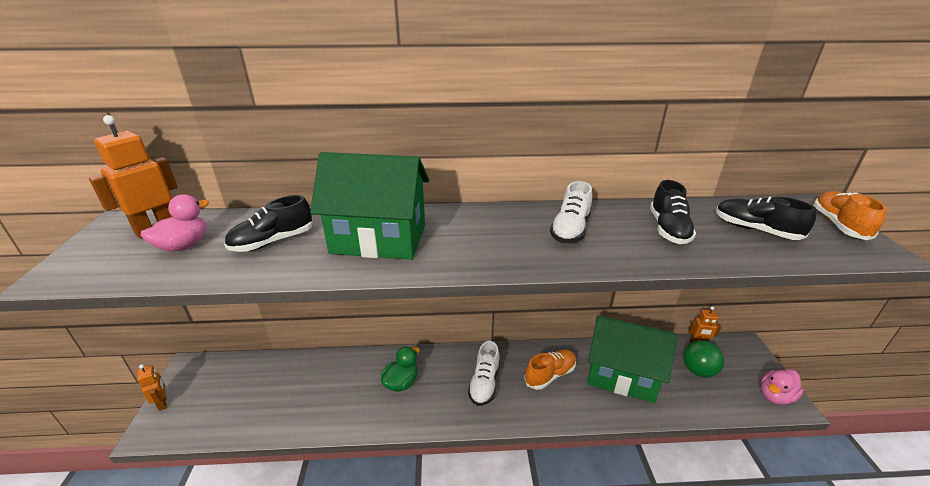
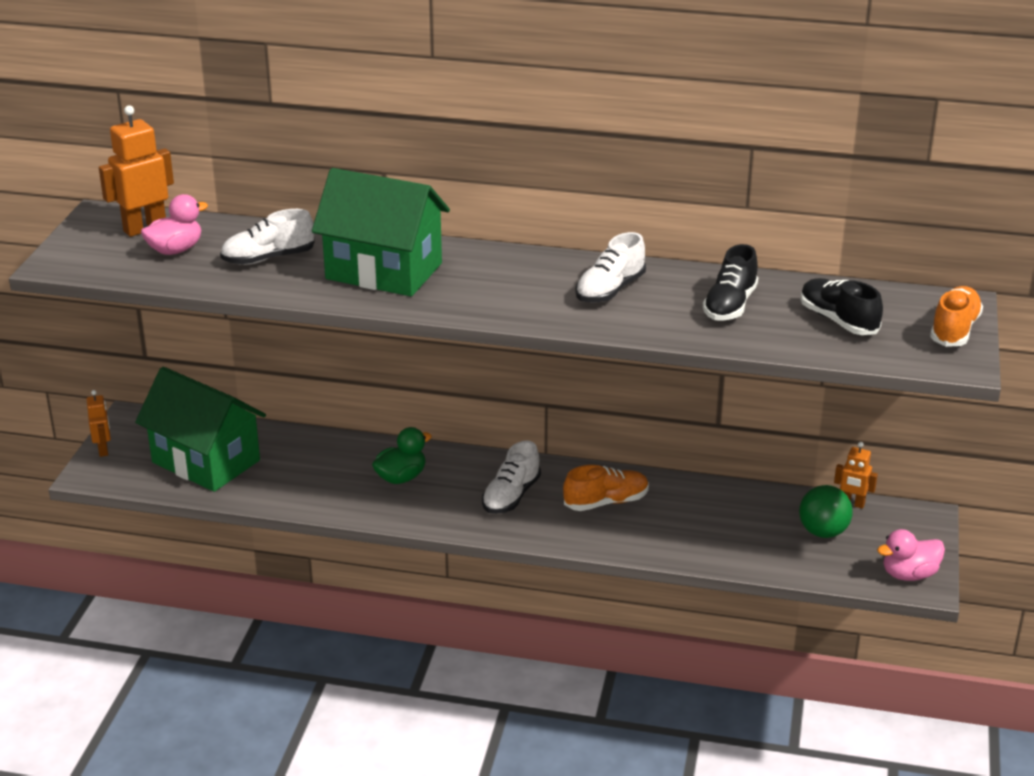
camera: 15 degrees right, 0 degrees up
black shoe [224,195,313,252] -> white shoe [220,209,315,265]
green house [587,315,677,403] -> green house moved to [135,367,266,492]

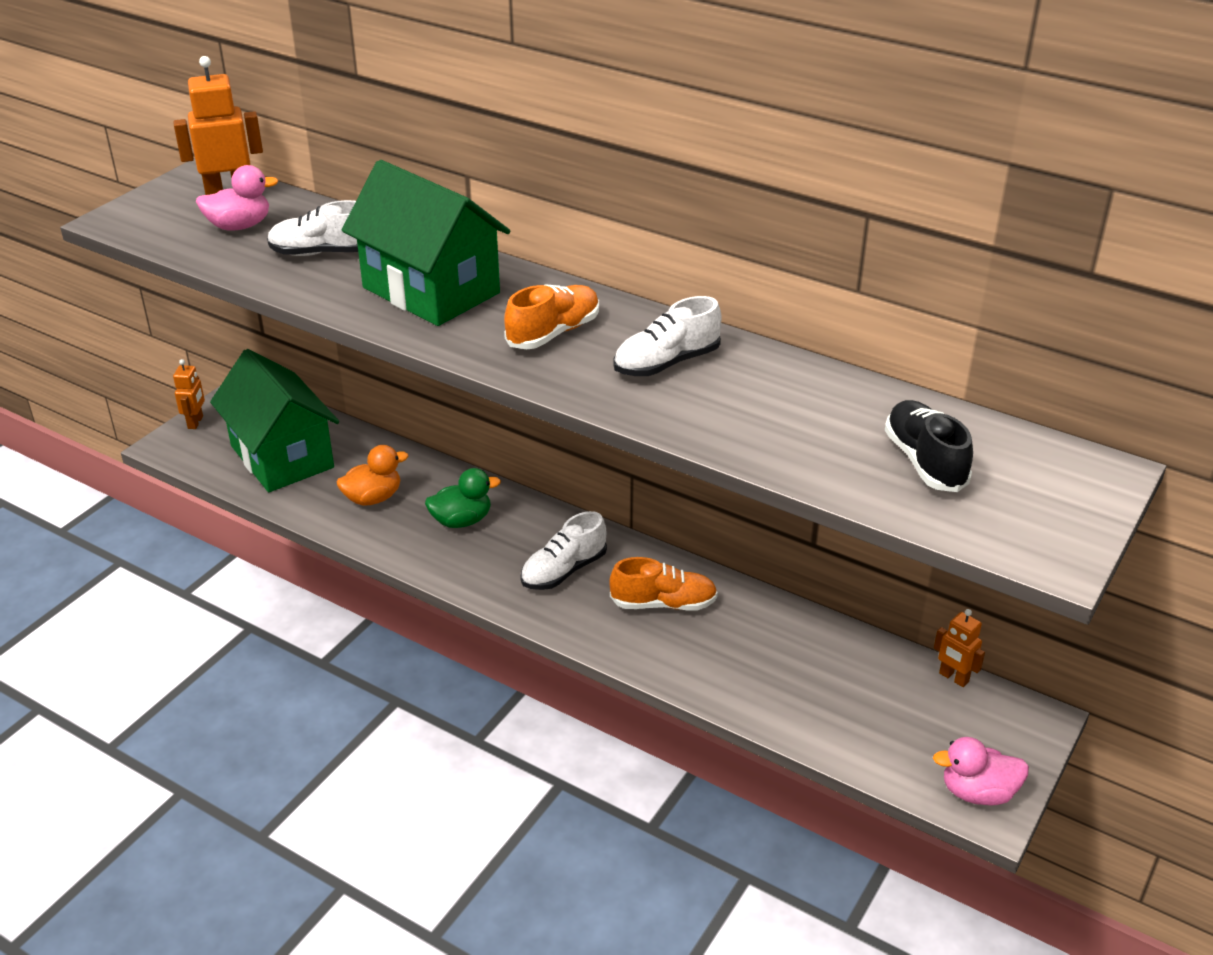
camera: 20 degrees right, 5 degrees up
black shoe [703,244,758,321] -> none
green ball [799,485,853,538] -> none
orange shoe [930,286,983,347] -> orange shoe moved to [504,285,599,349]
none -> orange duck [337,445,408,506]

